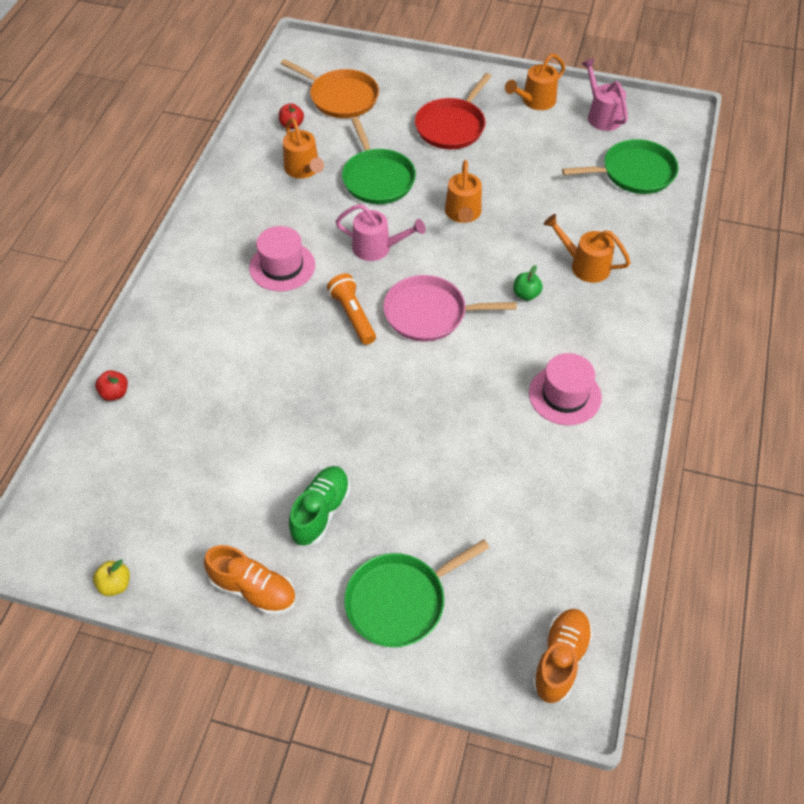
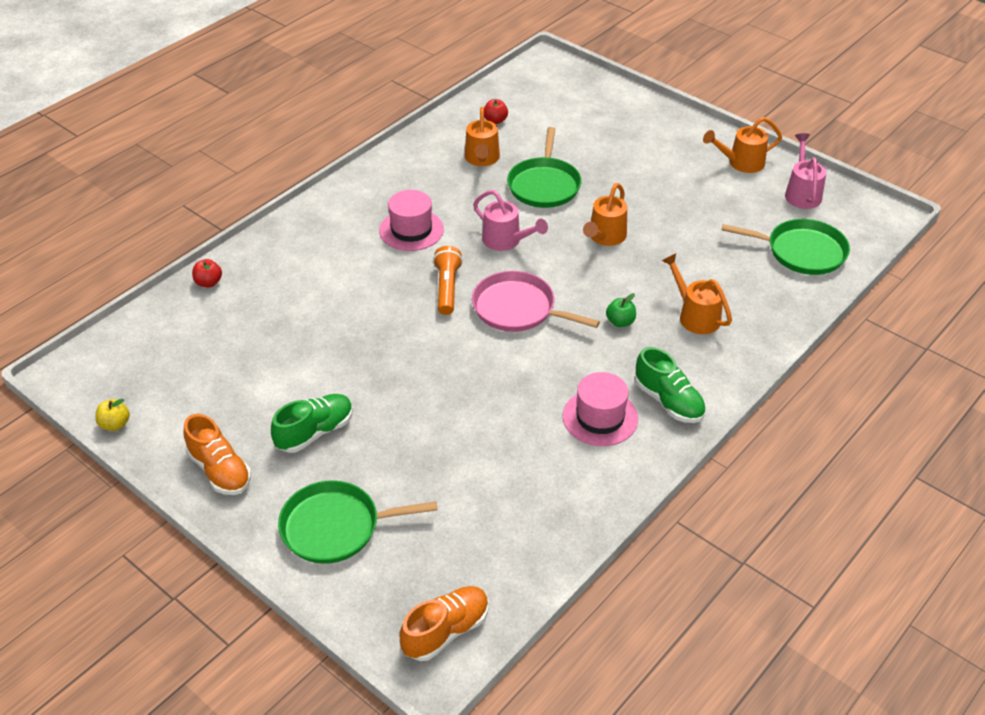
camera: 25 degrees right, 10 degrees down
orange pan [281,59,379,118] -> none
red pan [415,73,492,149] -> none
none -> green shoe [635,347,706,423]

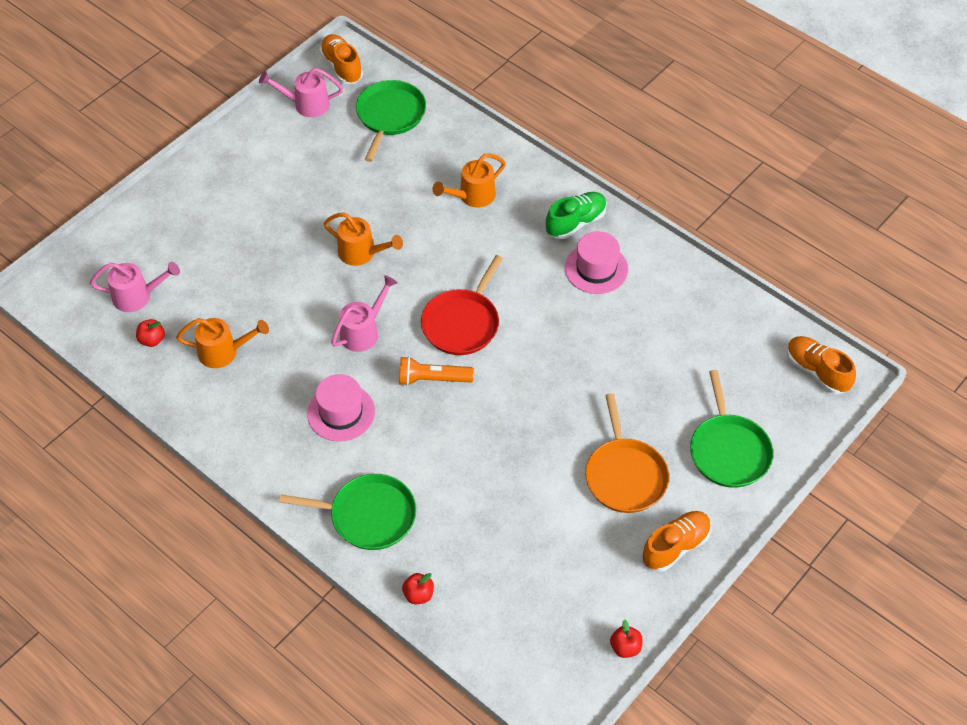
camera: 90 degrees left, 10 degrees up
yellow apple [95,399,130,431] -> red apple [610,619,643,658]
green shoe [271,394,353,453] -> orange pan [585,393,669,513]
pink pan [472,271,600,332] -> red pan [421,255,503,355]
green pan [507,127,582,208] -> green pan moved to [279,474,416,550]
green apple [606,293,636,327] -> none
orange watering can [703,117,782,173] -> none
none -> pink watering can [90,262,180,312]
none -> orange shoe [319,34,363,84]

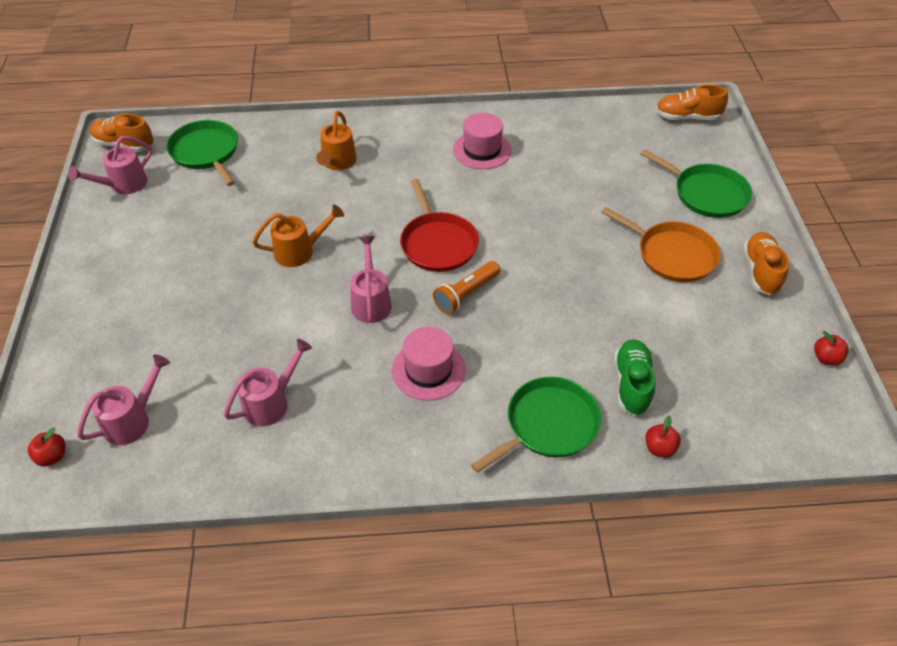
camera: 45 degrees left, 5 degrees down
red apple [136,319,165,347] -> red apple moved to [28,428,65,467]
orange watering can [176,318,269,368] -> pink watering can [224,339,312,426]
green shoe [546,192,607,239] -> green shoe moved to [614,339,655,416]

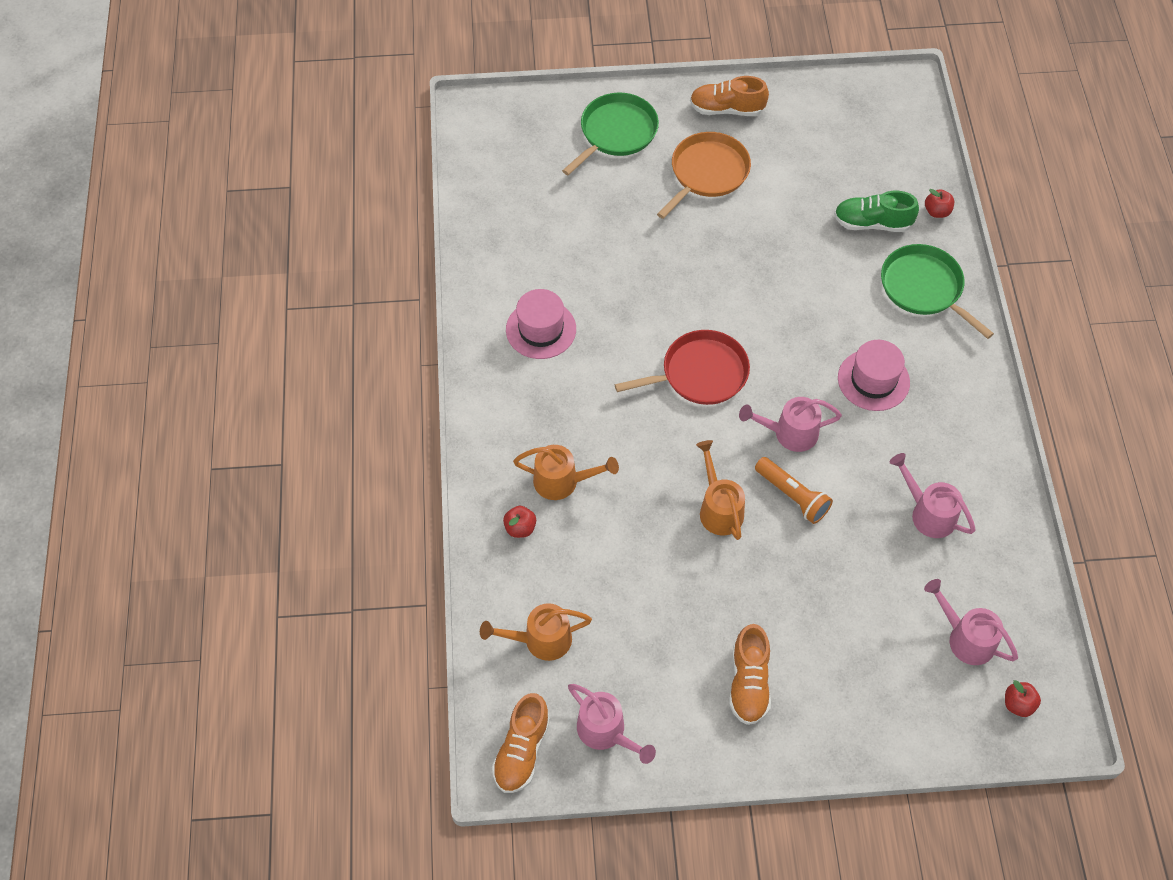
camera: 90 degrees left, 10 degrees up
green pan [166,120,238,186] -> orange watering can [480,603,592,661]
orange flashlight [433,261,500,314] -> orange flashlight moved to [755,457,833,524]
orange shoe [656,84,728,120] -> orange shoe moved to [729,624,771,725]
red apple [814,331,849,366] -> red apple moved to [503,506,536,538]

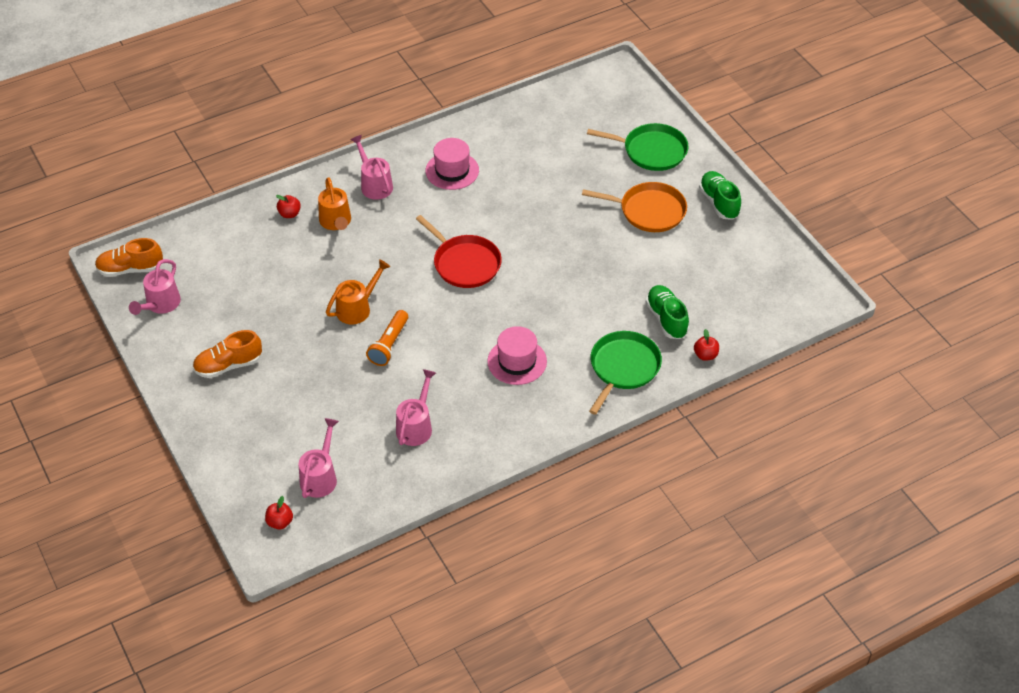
camera: 65 degrees right, 10 degrees down
orange watering can [480,603,592,661] -> none
orange shoe [690,76,769,116] -> green shoe [699,171,741,220]
pink watering can [739,397,842,452] -> pink watering can moved to [350,135,393,200]

